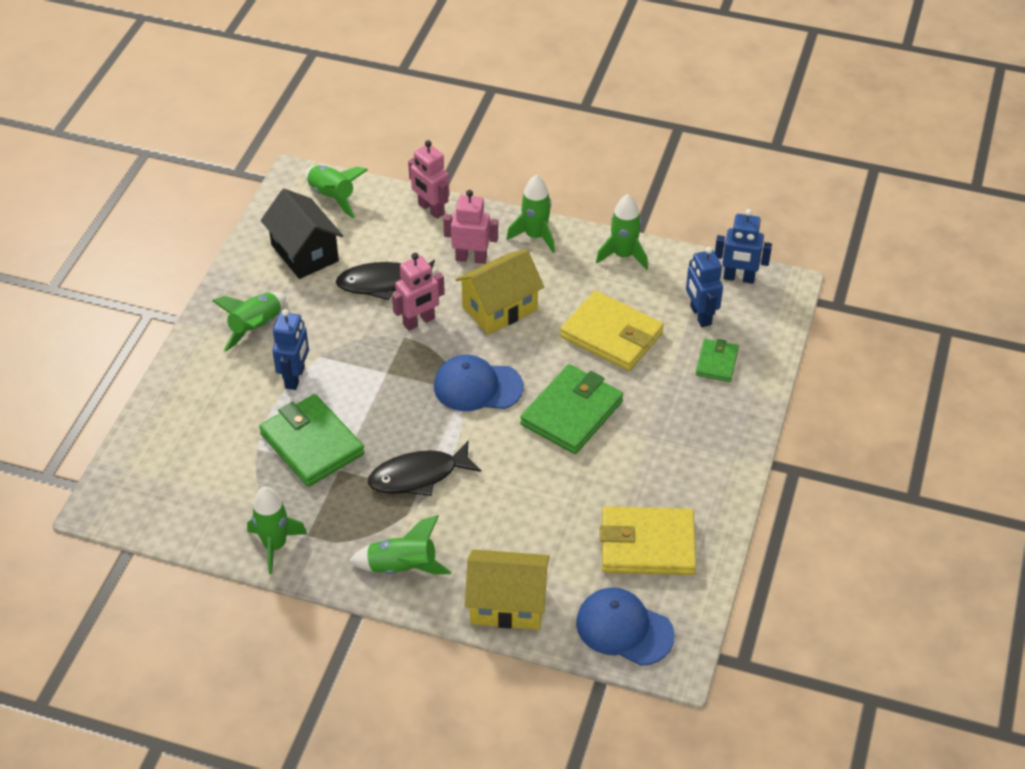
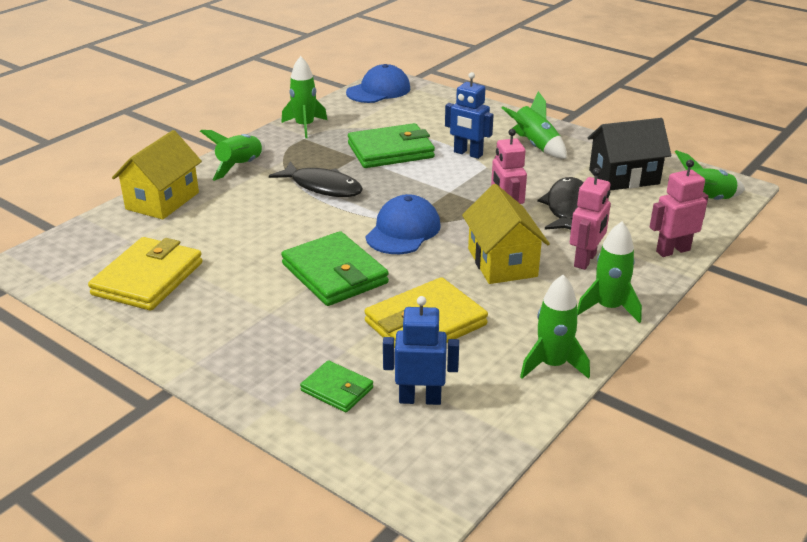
camera: 110 degrees right, 15 degrees down
black fish [368,441,481,496] -> black fish turned 120 degrees clockwise [269,161,363,197]
blue cap [576,588,675,666] -> blue cap moved to [346,64,410,103]
blue robot [715,209,772,284] -> none

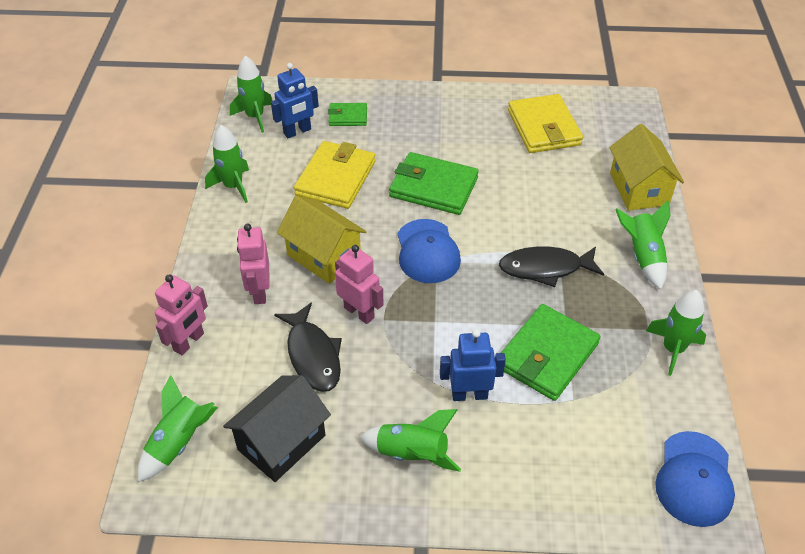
camera: 145 degrees right, 15 degrees up
green rocket [577,222,642,323] -> green rocket moved to [230,55,272,133]

